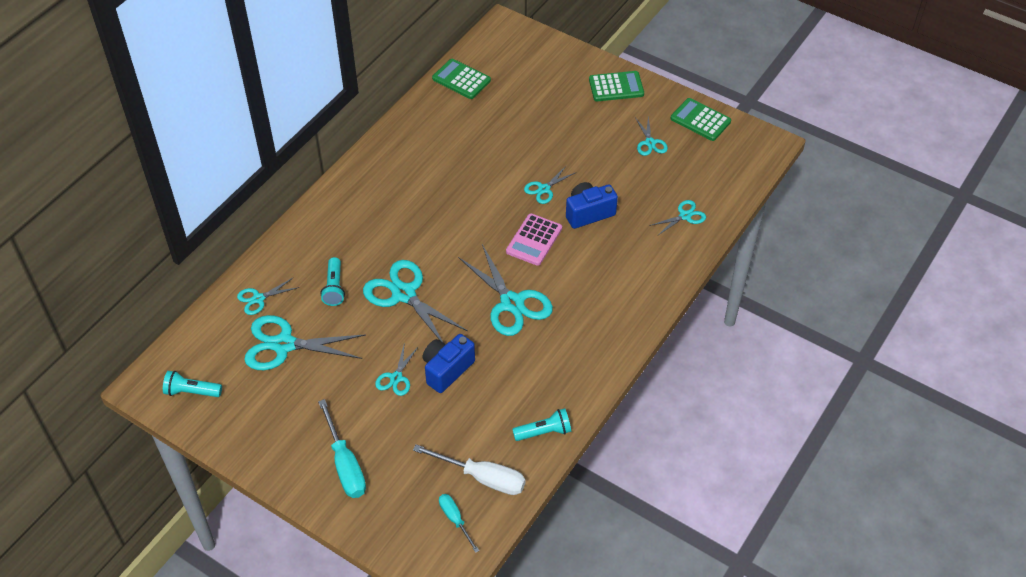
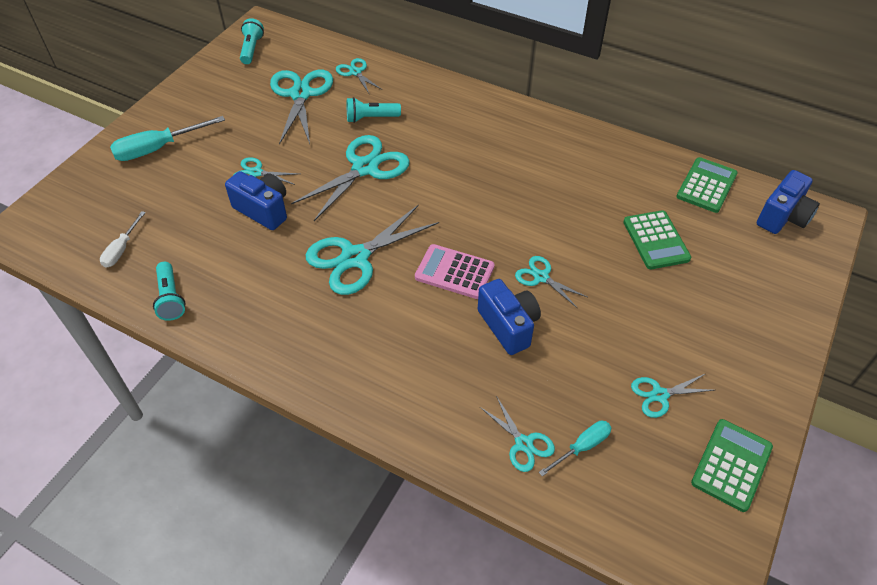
camera: 85 degrees right, 0 degrees up
white screwdriver [413,444,525,495] -> white screwdriver [100,211,146,268], size x0.59
turquoise screwdriver [439,494,479,553] -> turquoise screwdriver moved to [539,421,612,476]
green calculator [589,71,644,101] -> green calculator moved to [623,210,691,269]
none -> blue camera [757,170,820,234]

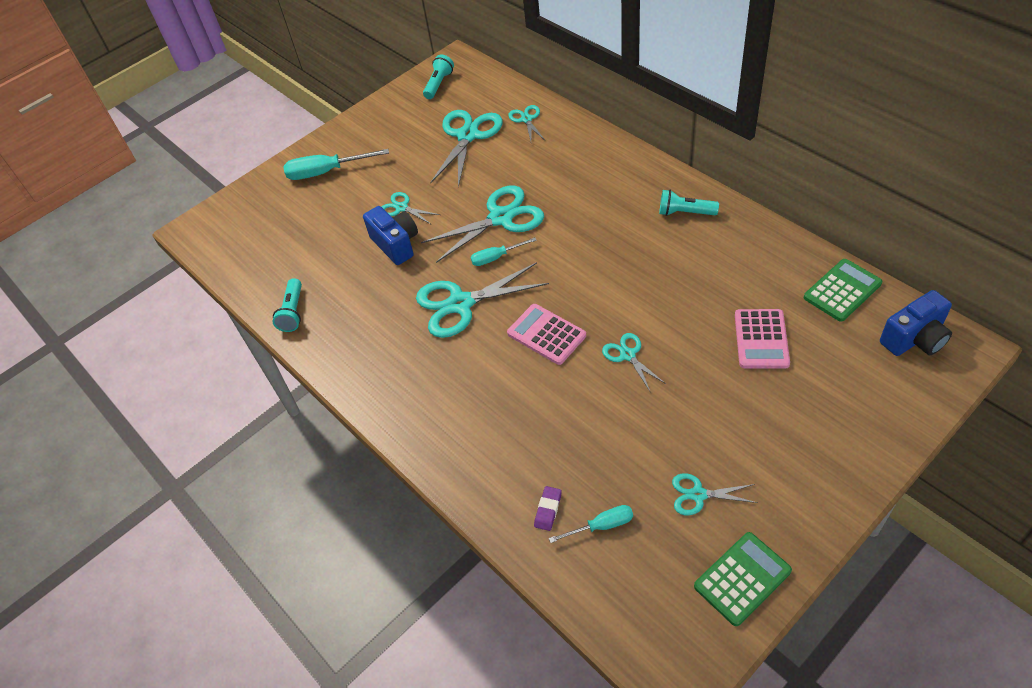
camera: 25 degrees right, 0 degrees up
white screwdriver [100,211,146,268] -> none
turquoise flashlight [347,97,401,123] -> turquoise flashlight moved to [659,190,719,216]
blue camera [478,279,541,355] -> none
turquoise scissors [480,396,555,472] -> purple eraser [534,486,562,531]
green calculator [623,210,691,269] -> pink calculator [735,309,790,369]
none -> turquoise screwdriver [471,237,537,266]

